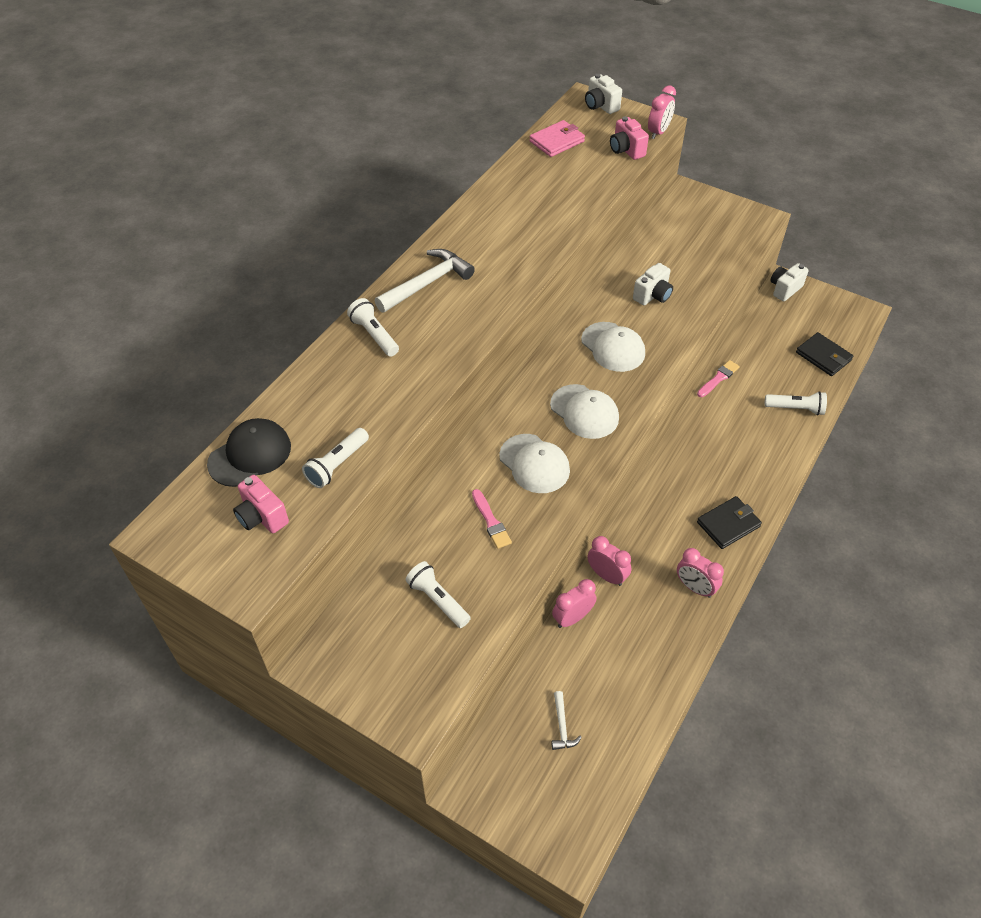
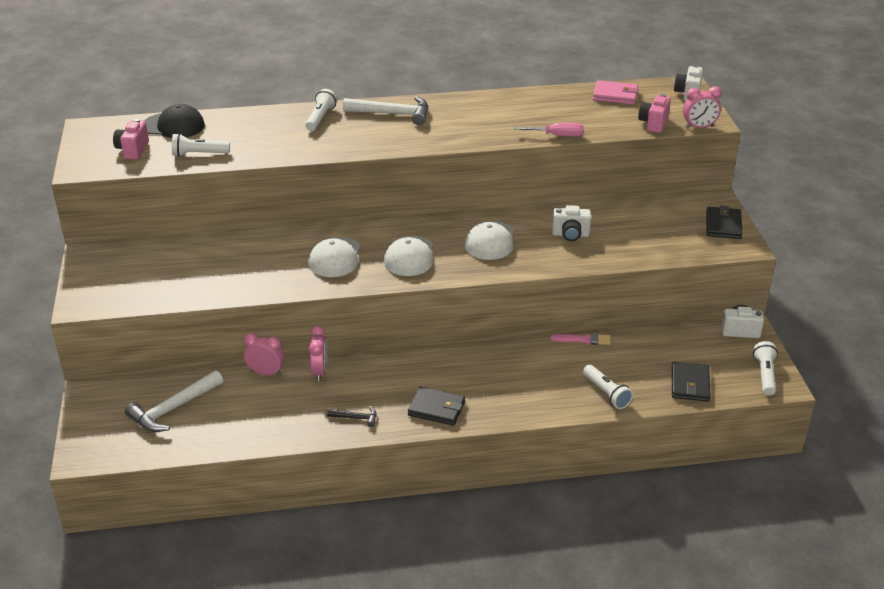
camera: 50 degrees right, 15 degrees down
white flashlight [406,561,471,628] -> white flashlight moved to [753,341,778,395]
pink brush [472,489,512,549] -> none
white hammer [552,691,582,750] -> white hammer [125,370,223,432], size x2.01
pink clock [677,548,724,598] -> black hammer [327,406,376,427]
none -> pink screwdriver [515,122,584,137]
none -> black wallet [706,206,743,239]

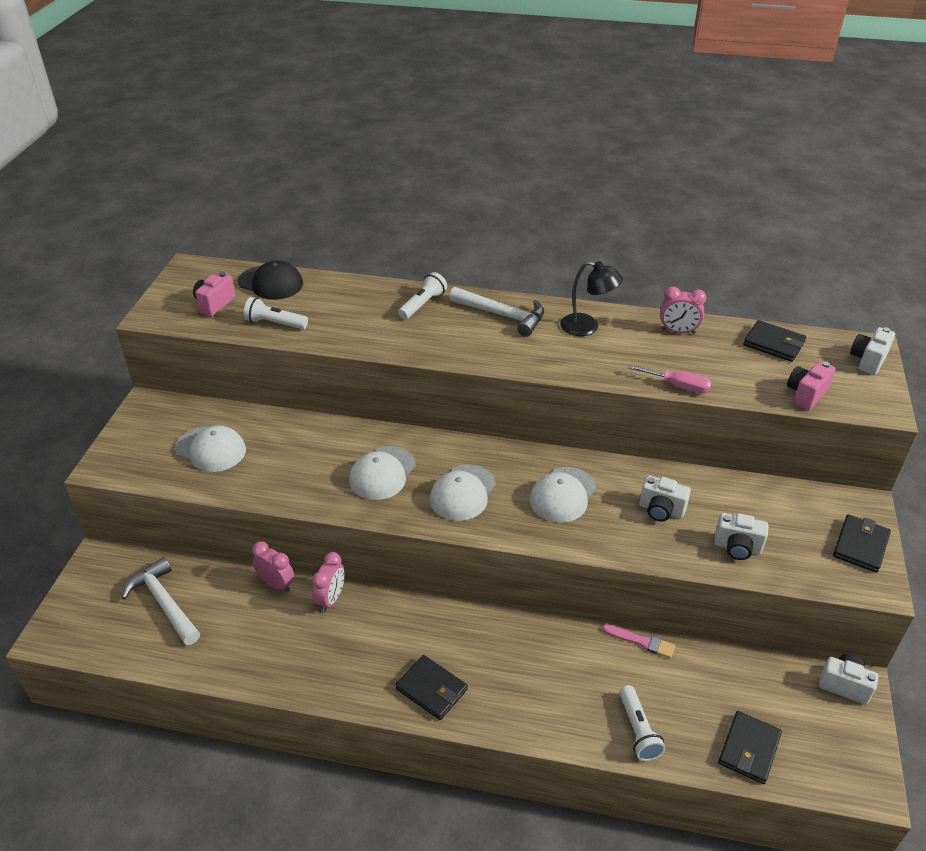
camera: 20 degrees right, 5 degrees up
white hammer [125,370,223,432] -> white hammer turned 75 degrees clockwise [122,557,200,645]
black hammer [327,406,376,427] -> none
pink wallet [593,80,639,105] -> black wallet [743,320,806,362]
pink clock [683,86,722,129] -> pink clock moved to [660,287,707,334]
white flashlight [753,341,778,395] -> none
none -> white cap [175,426,246,472]
none -> black lamp [560,261,623,336]
none -> white camera [714,513,768,560]

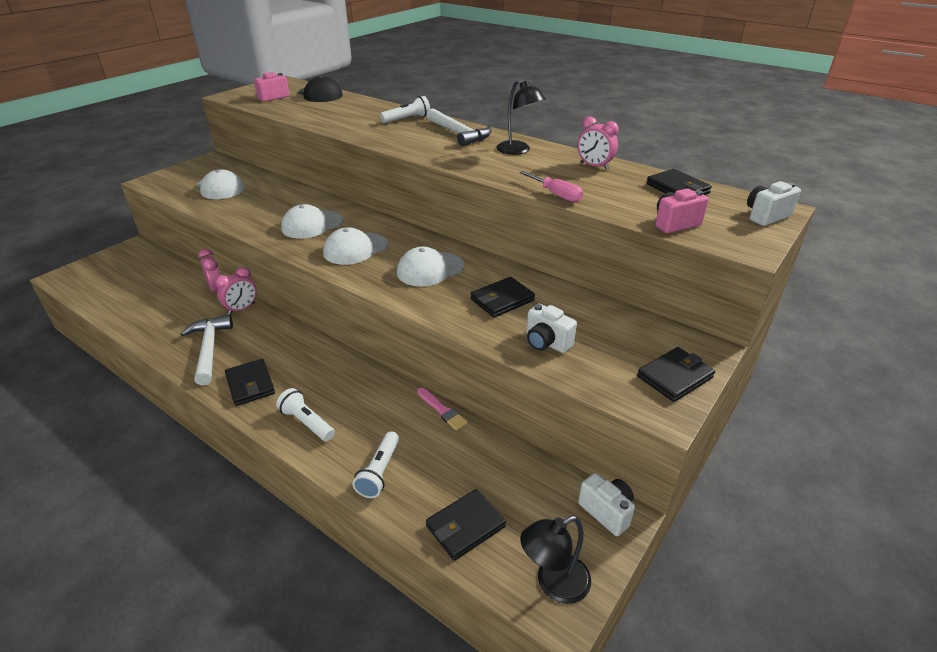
camera: 25 degrees right, 5 degrees down
white hammer [122,557,200,645] -> white hammer moved to [181,315,233,386]
white flashlight [244,297,308,329] -> white flashlight moved to [276,388,335,441]
white camera [639,476,691,522] -> black wallet [470,277,535,318]
none -> black lamp [520,516,591,604]

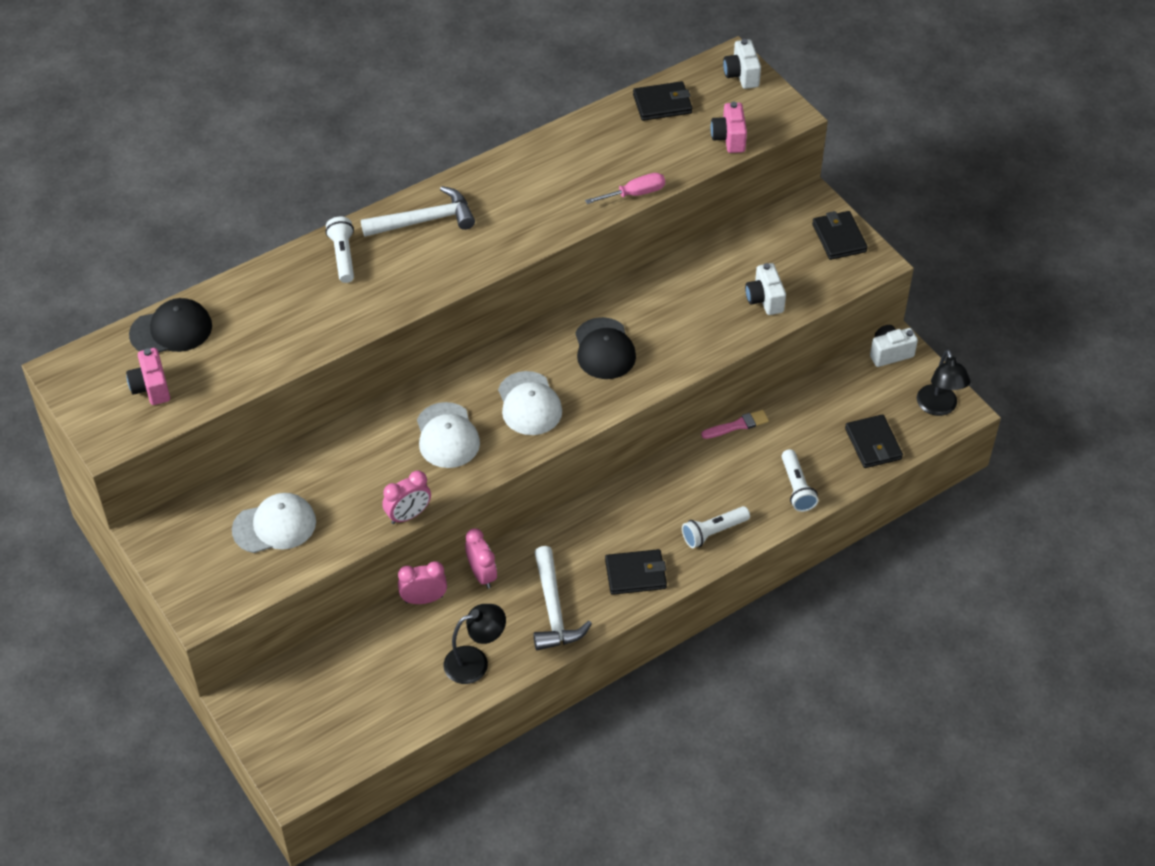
camera: 70 degrees left, 15 degrees up
white hammer [181,315,233,386] -> white hammer turned 105 degrees counterclockwise [533,546,592,650]
white flashlight [352,431,399,498] -> white flashlight turned 45 degrees clockwise [782,449,818,512]
white cap [397,247,464,287] -> black cap [575,317,636,379]
black wallet [470,277,535,318] -> none
black lamp [496,80,546,155] -> black lamp moved to [443,604,506,684]
white camera [526,304,577,353] -> white camera turned 105 degrees clockwise [745,263,786,315]
pink clock [577,116,619,170] -> pink clock moved to [382,471,431,524]

